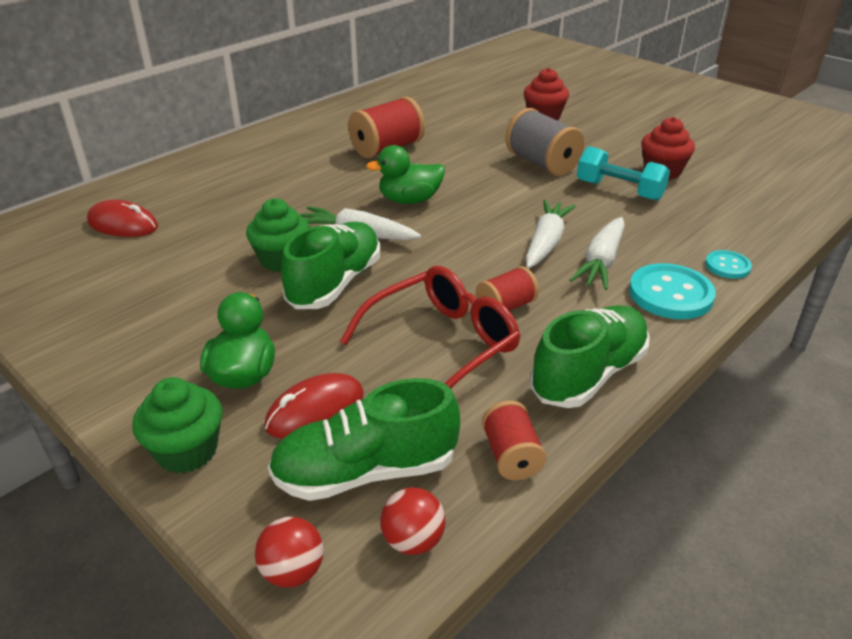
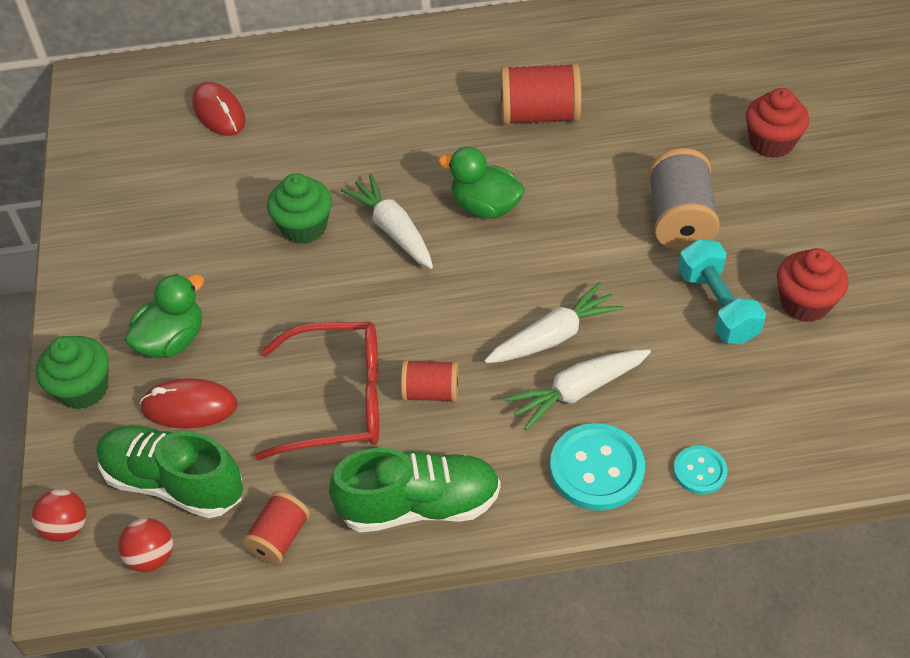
camera: 40 degrees right, 15 degrees up
green shoe [281,222,380,309] -> none

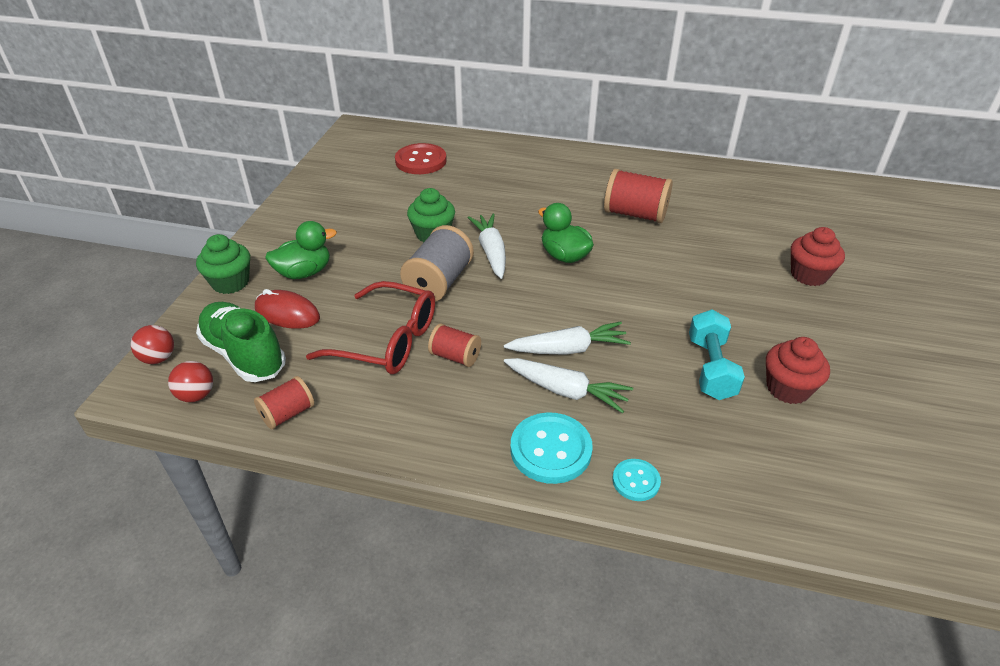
camera: 20 degrees right, 10 degrees down
red mouse [192,82,246,136] -> red button [395,143,447,174]
green shoe [329,448,501,532] -> none
white carrot [504,349,651,430] -> white carrot turned 150 degrees counterclockwise [504,358,633,413]
grey spool [648,148,720,251] -> grey spool moved to [400,225,474,302]

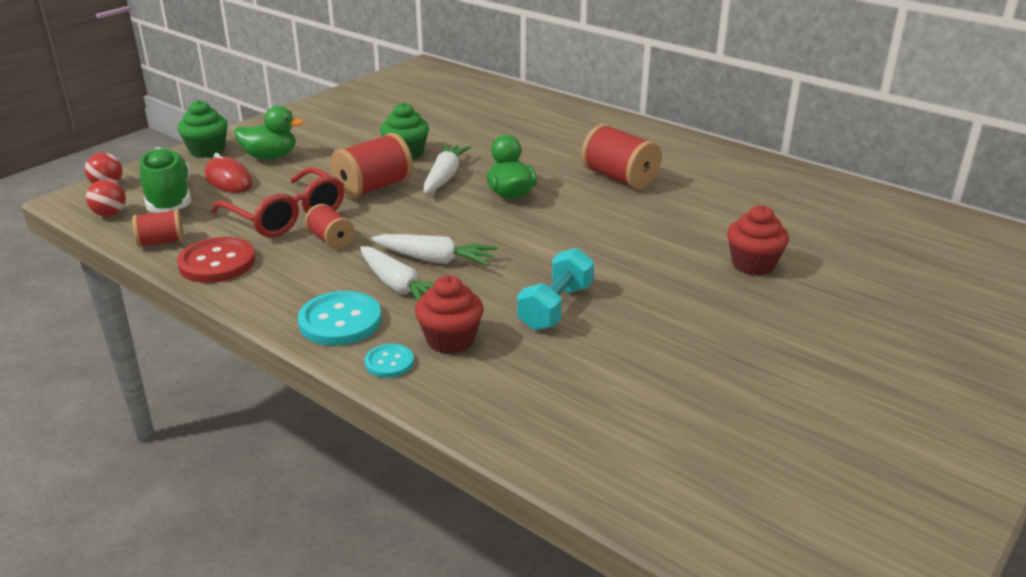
camera: 25 degrees right, 10 degrees down
red button [395,143,447,174] -> red button moved to [177,237,255,283]
grey spool [400,225,474,302] -> red spool [331,133,413,199]
red cupcake [766,337,830,404] -> red cupcake moved to [415,275,484,354]

